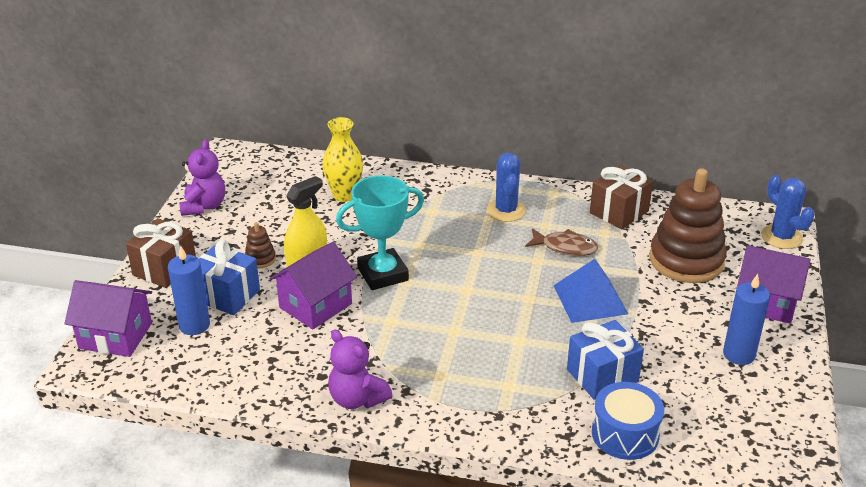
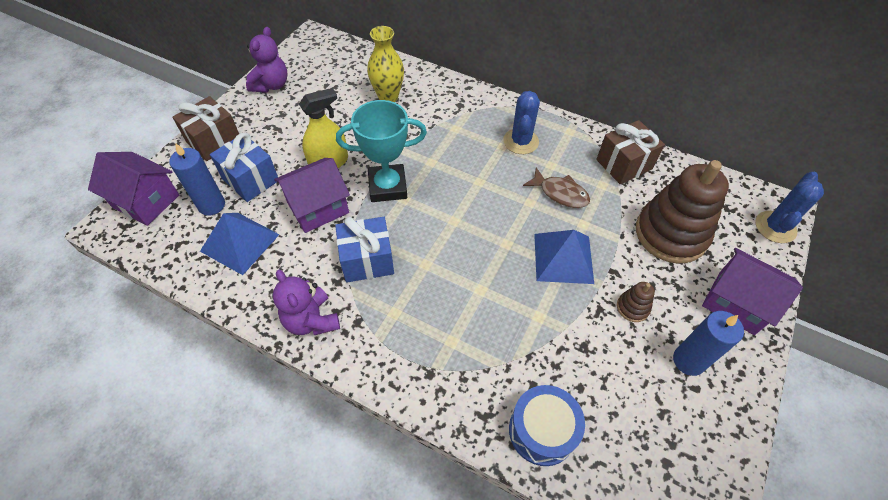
camera: 15 degrees right, 20 degrees up
brown stacking toy [245,222,276,269] -> brown stacking toy moved to [617,282,655,322]
blue gift [567,320,644,400] -> blue gift moved to [335,216,394,282]
blue cactus [761,175,815,249] -> blue cactus turned 45 degrees clockwise [755,172,824,243]
none -> blue pyramid [200,213,280,275]

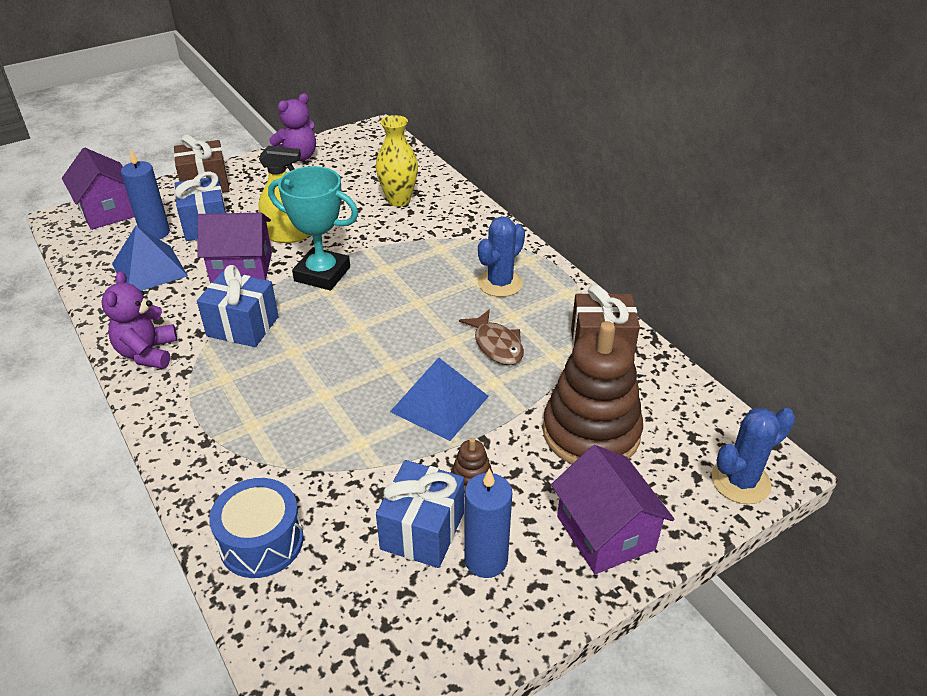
camera: 30 degrees right, 15 degrees down
none -> blue gift [376,460,464,568]

